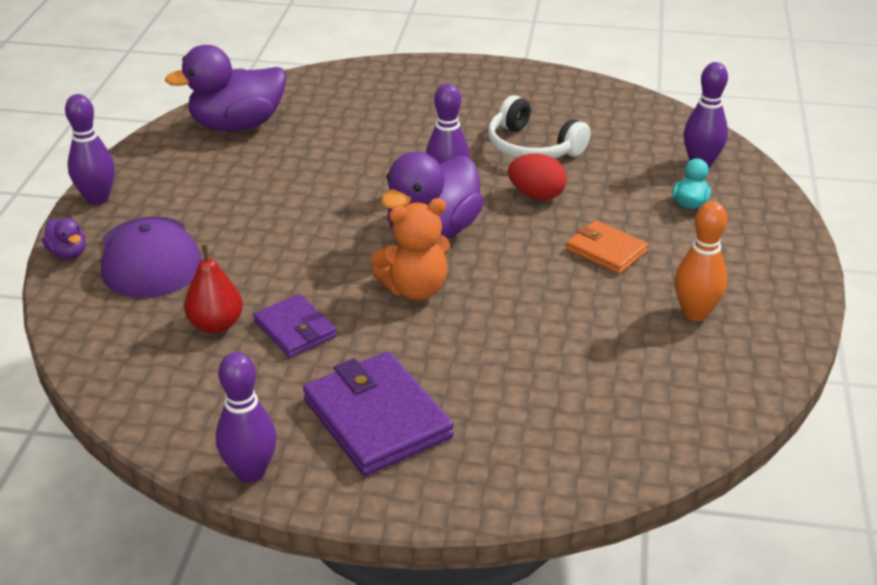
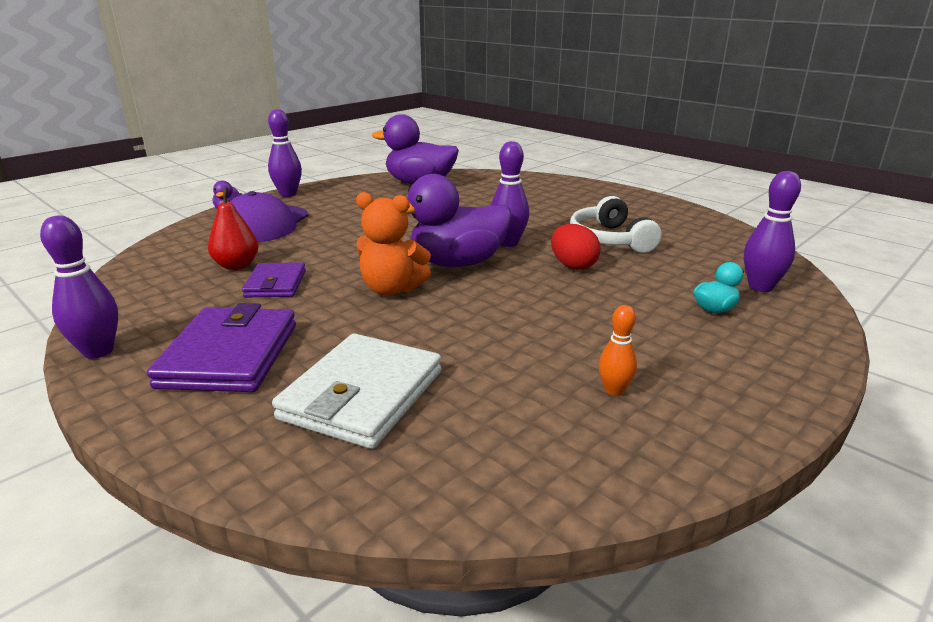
camera: 35 degrees right, 10 degrees down
orange wallet [566,220,648,274] -> none
orange bowling pin [674,201,727,321] -> orange bowling pin [599,305,637,396], size x0.61
none -> white wallet [272,334,441,449]

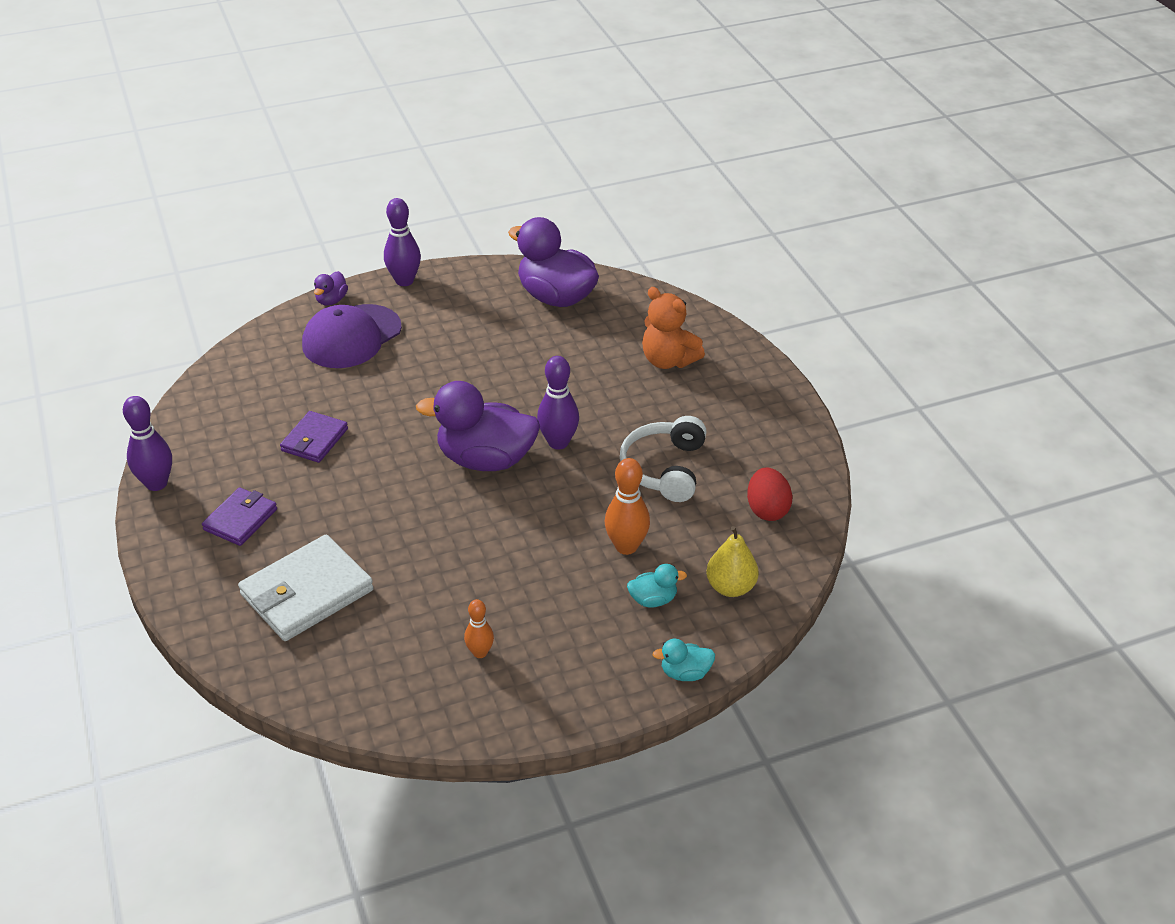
camera: 25 degrees right, 15 degrees up
purple wallet [147,303,296,392] -> purple wallet [202,487,277,546], size x0.60
red pear [208,188,258,270] -> none
orange teddy bear [356,192,431,296] -> orange teddy bear moved to [642,287,705,369]
red egg [551,224,601,270] -> red egg moved to [747,467,793,521]
purple bowling pin [744,171,801,292] -> yellow pear [706,526,759,597]
none -> orange bowling pin [605,458,650,555]
none -> turquoise duck [653,639,715,681]

